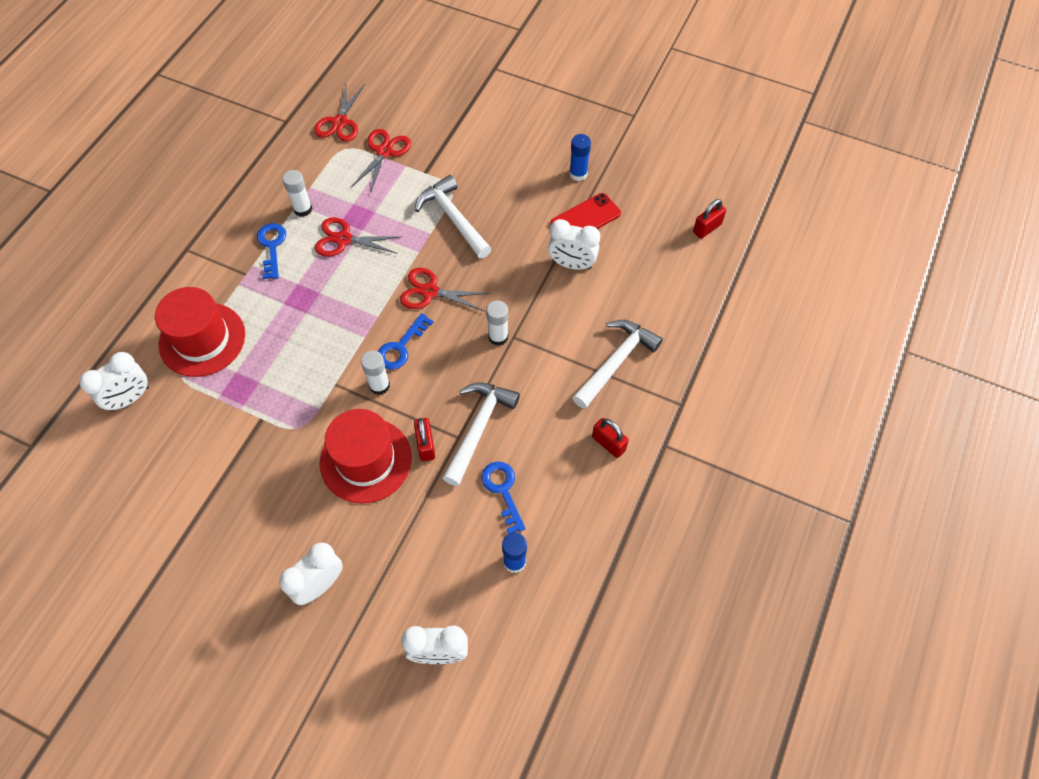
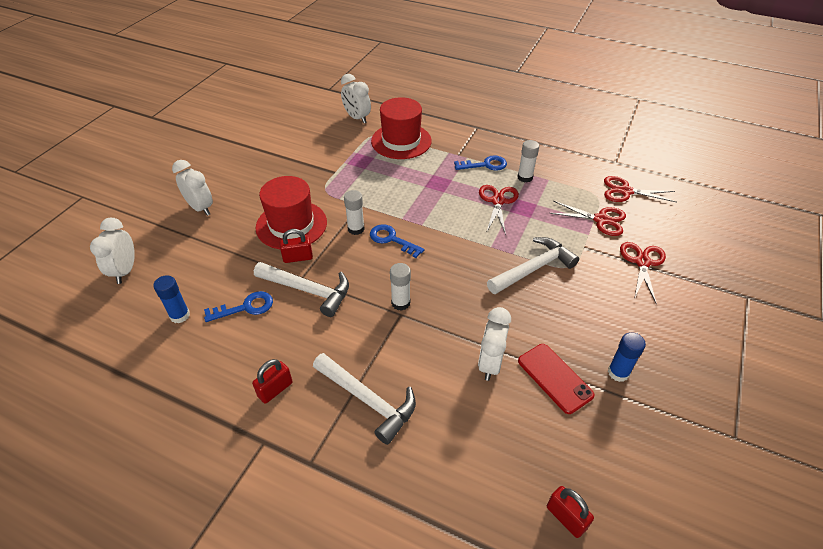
camera: 90 degrees right, 15 degrees down
red scissors [400,268,491,311] -> red scissors moved to [620,242,666,304]

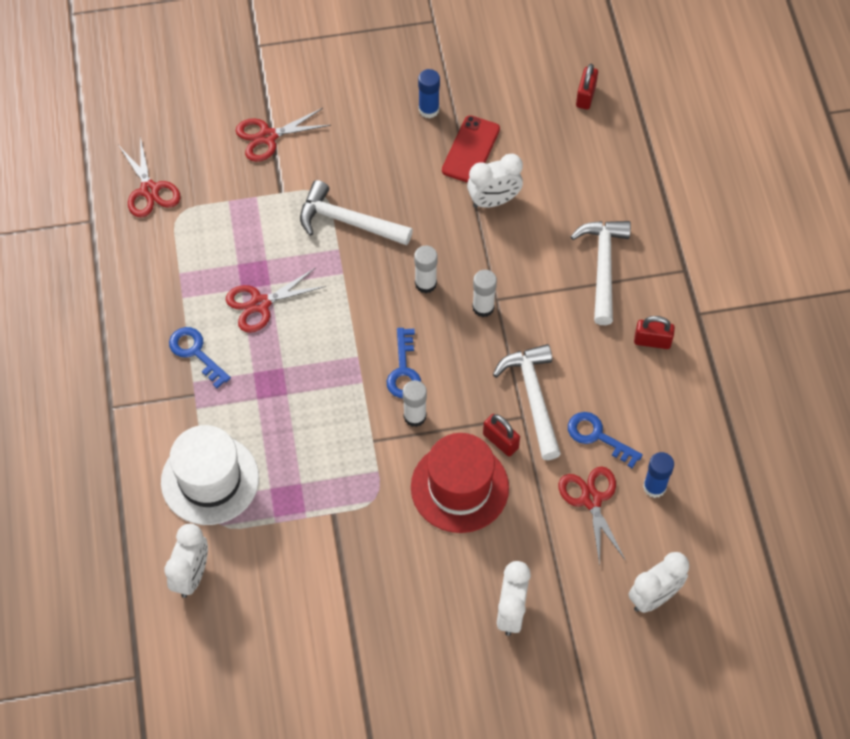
camera: 125 degrees left, 15 degrees up
red hat [371,97,432,159] -> white hat [161,425,259,525]
white glue stick [517,140,539,183] -> white glue stick moved to [414,246,438,293]
red scissors [549,201,626,236] -> red scissors moved to [559,466,626,565]

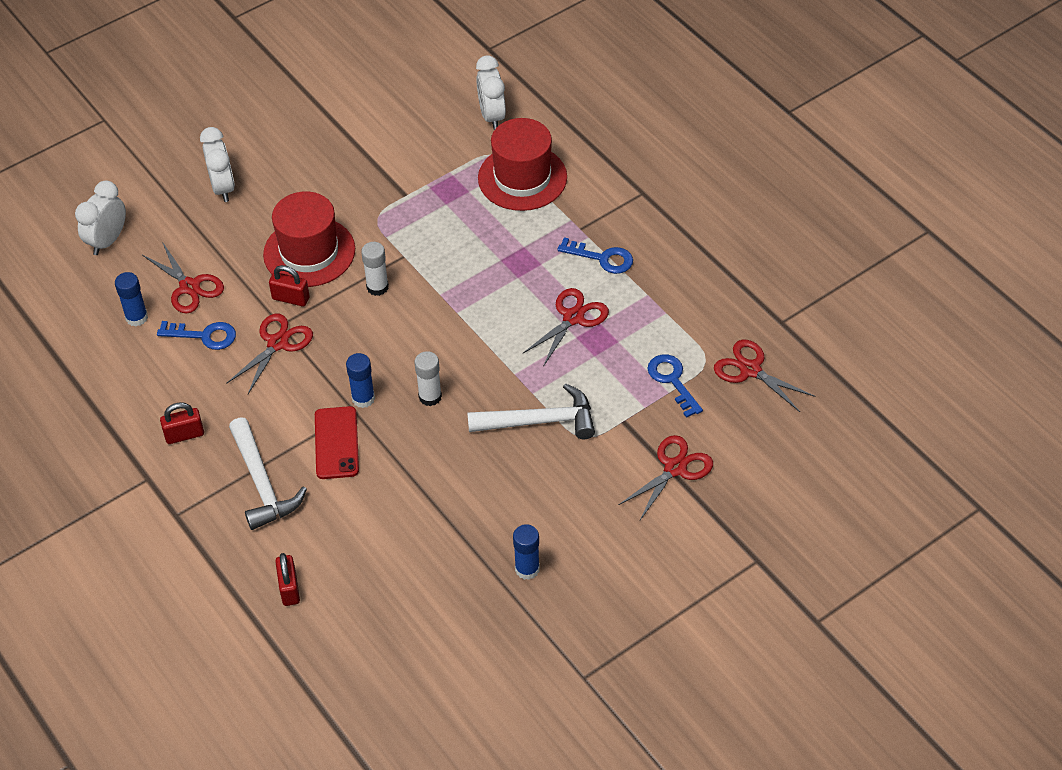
camera: 155 degrees right, 10 degrees down
white hat [161,425,259,525] -> red hat [478,118,567,211]
blue key [387,328,421,398] -> blue key moved to [648,354,703,418]
red phone [442,115,500,183] -> red phone moved to [315,406,359,479]
white clock [467,154,523,208] -> none
white glue stick [472,270,497,317] -> blue glue stick [346,353,375,408]
white hammer [493,344,561,460] -> red scissors [226,314,313,394]
red padlock [576,64,598,110] -> red padlock moved to [275,553,300,606]

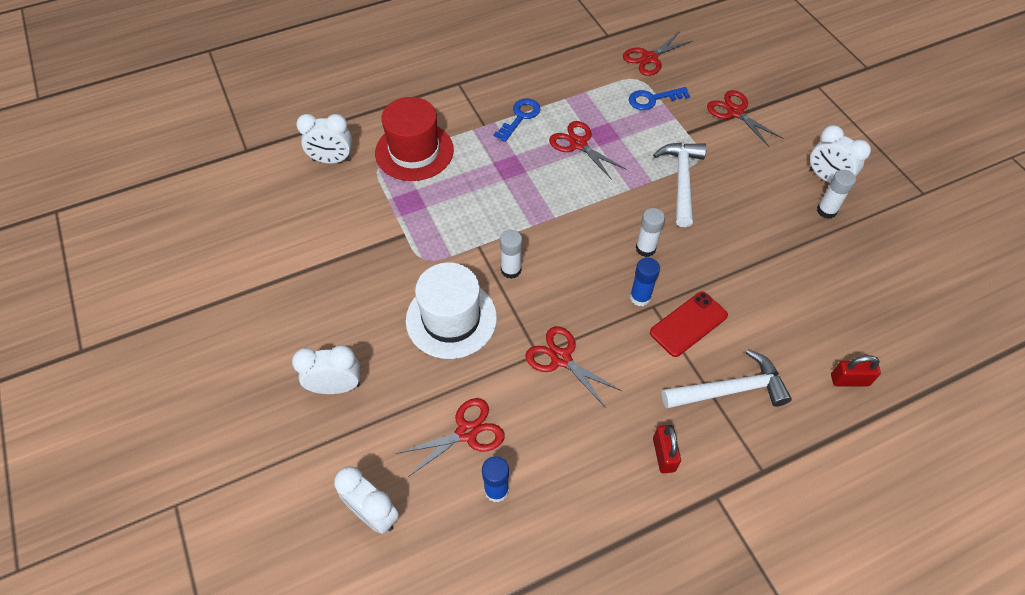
camera: 80 degrees left, 5 degrees up
blue key [157,321,236,350] -> none
red hat [263,192,355,287] -> white hat [406,262,497,359]
red padlock [269,265,310,306] -> none
red phone [315,406,359,479] -> red phone turned 45 degrees counterclockwise [650,291,728,357]
blue glue stick [513,524,540,580] -> white glue stick [817,170,856,219]
none -> white clock [810,125,871,183]

